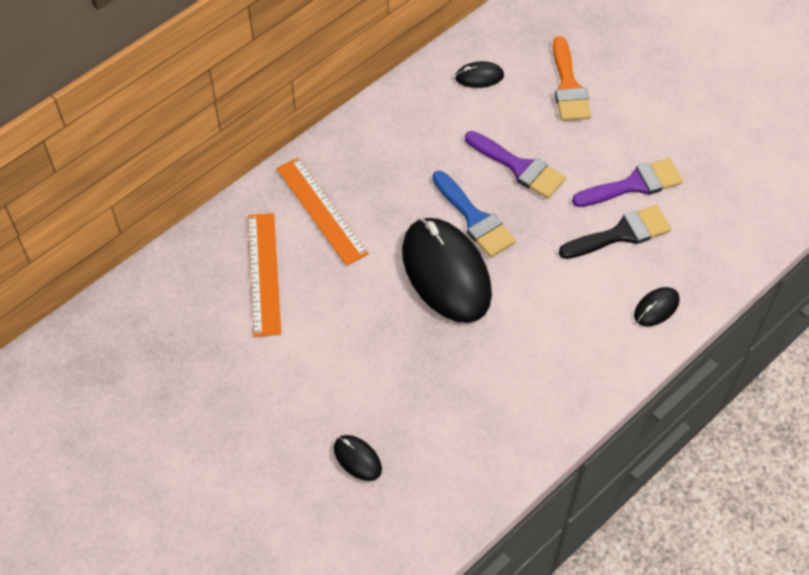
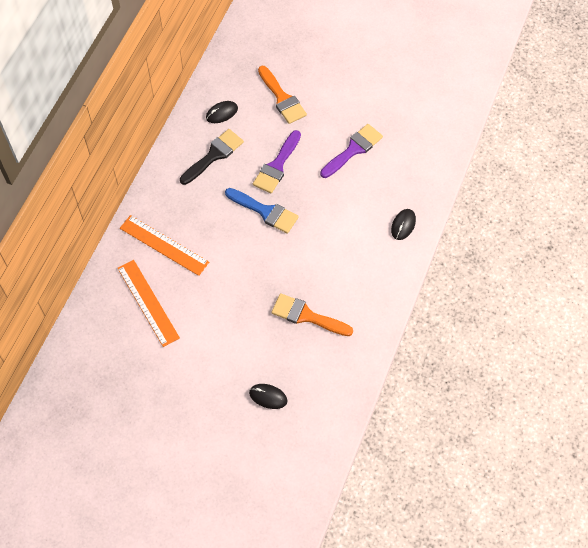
camera: 25 degrees left, 5 degrees up
black mouse [402,218,492,323] -> none
purple brush [465,131,566,199] -> purple brush turned 105 degrees clockwise [253,130,301,194]
black brush [559,205,671,259] -> black brush moved to [180,129,244,185]
none -> orange brush [271,293,353,336]

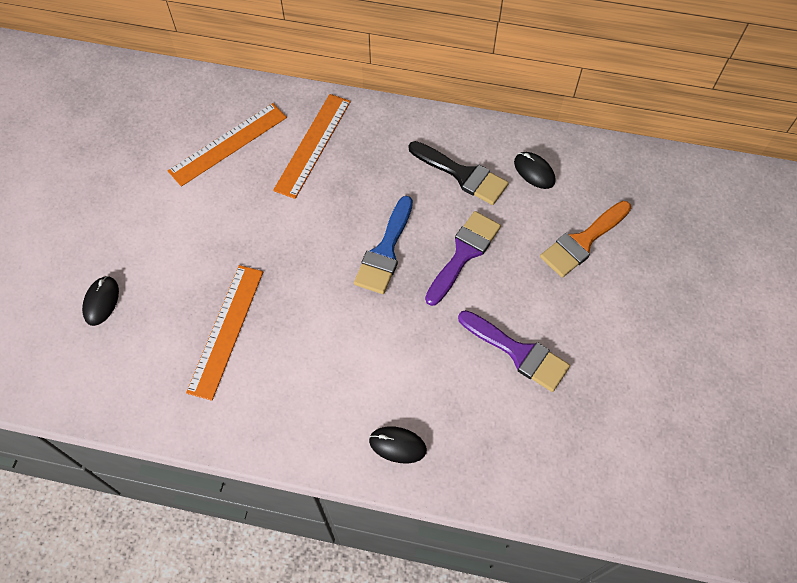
camera: 80 degrees right, 0 degrees up
purple brush [253,130,301,194] -> purple brush turned 105 degrees clockwise [425,211,501,306]
orange brush [271,293,353,336] -> orange ruler [186,265,263,401]

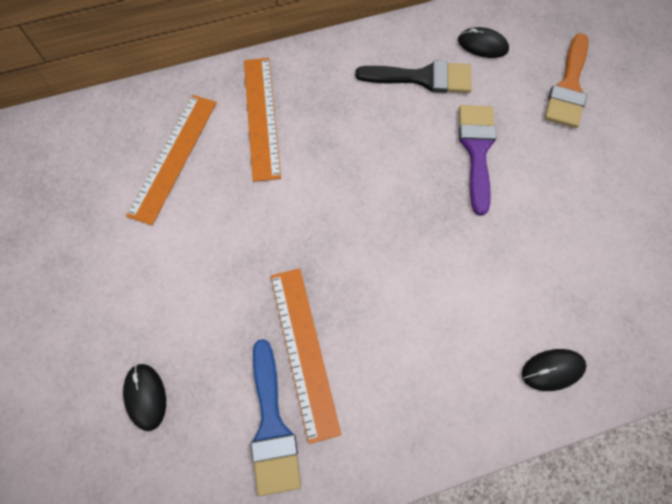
camera: 30 degrees left, 5 degrees up
blue brush [354,196,413,294] -> blue brush moved to [251,339,301,496]
purple brush [458,310,570,392] -> none

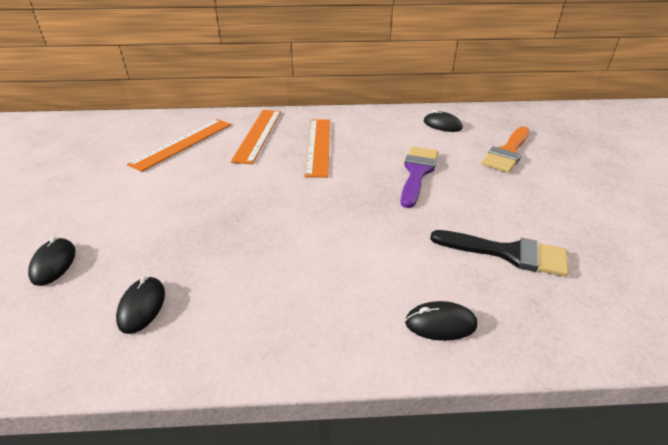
camera: 15 degrees right, 30 degrees down
blue brush [251,339,301,496] -> black mouse [116,276,165,334]
orange ruler [271,268,341,444] -> orange ruler moved to [304,119,330,178]
black brush [355,60,472,93] -> black brush moved to [430,230,569,277]

